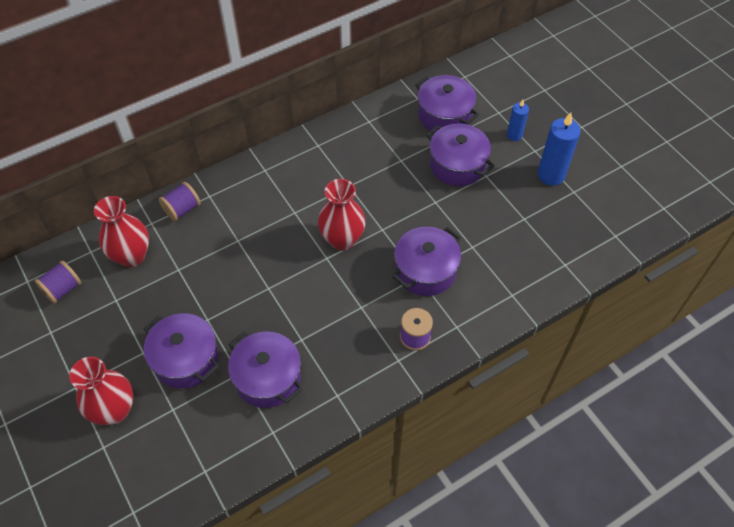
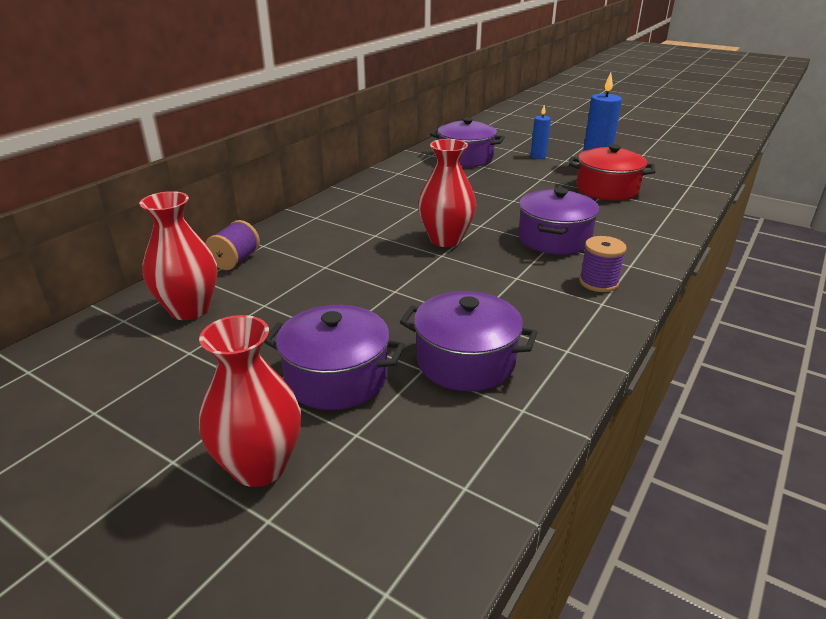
camera: 25 degrees left, 25 degrees down
purple spool [35,261,81,304] -> none
purple pot [426,124,495,186] -> none
none -> red pot [569,144,656,201]

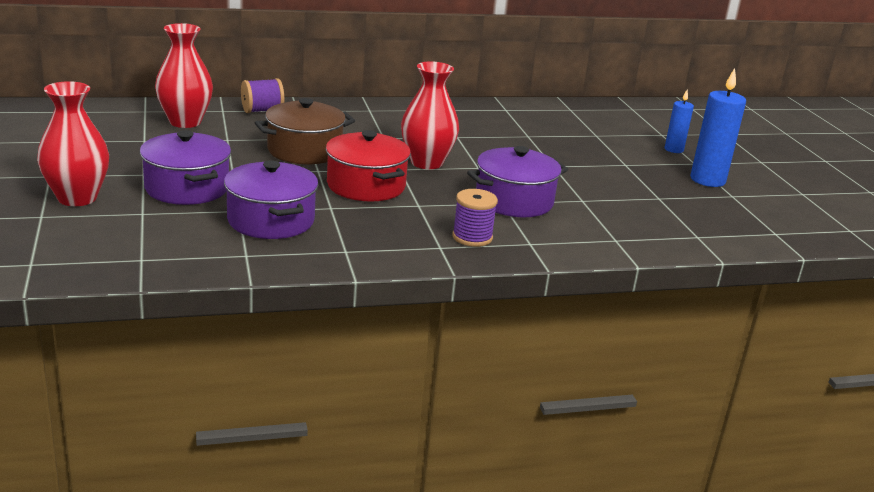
camera: 40 degrees right, 5 degrees down
purple pot [430,117,505,167] -> none
red pot [569,144,656,201] -> red pot moved to [326,130,411,202]
none -> brown pot [255,98,355,164]

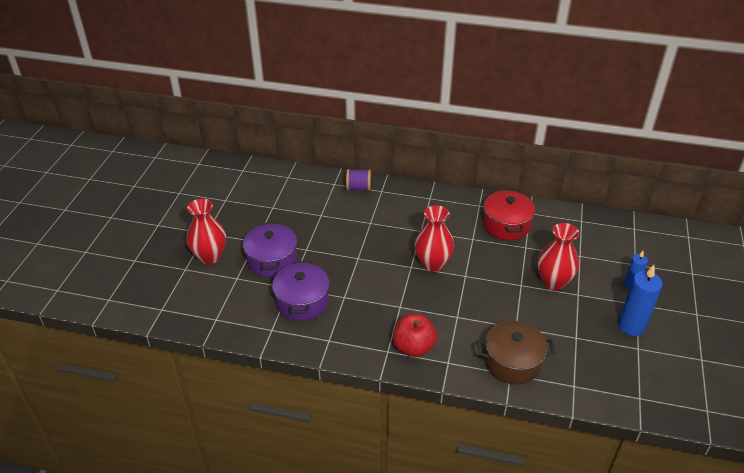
camera: 30 degrees right, 15 degrees up
red vase [155,23,213,128] -> red vase moved to [538,223,579,290]
brown pot [255,98,355,164] -> brown pot moved to [477,320,555,384]
red pot [326,130,411,202] -> red pot moved to [483,189,535,240]
purple spool [452,189,498,247] -> red apple [393,314,437,357]
purple pot [467,146,568,217] -> none

